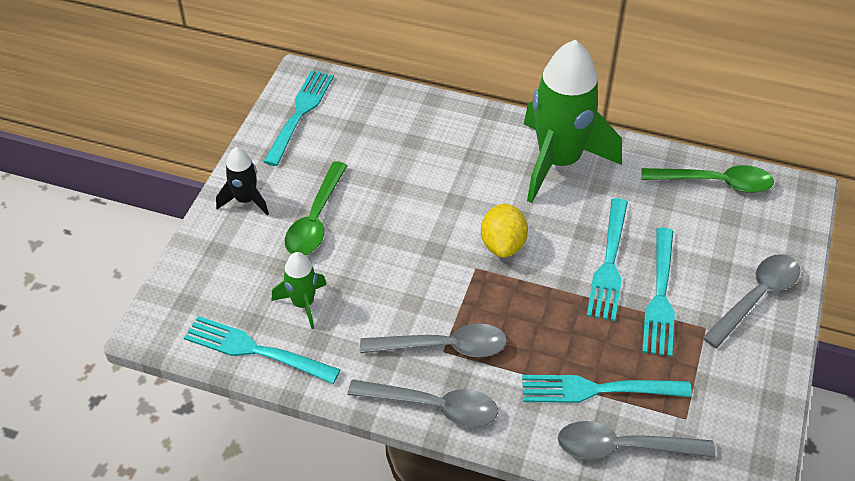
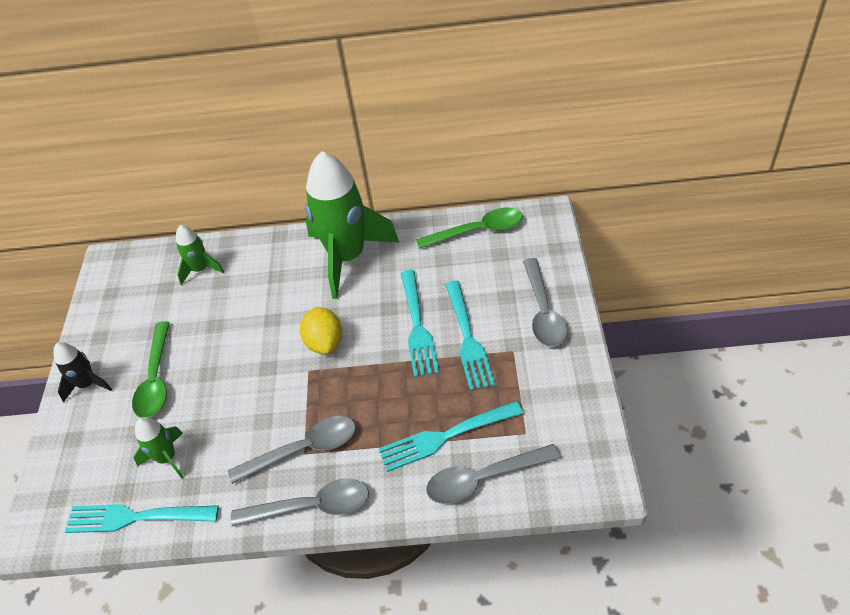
camera: 15 degrees left, 0 degrees up
turquoise fork [263,70,334,166] -> none
grey spoon [702,254,800,348] -> grey spoon turned 150 degrees clockwise [523,258,567,347]
none -> green rocket [176,225,224,285]

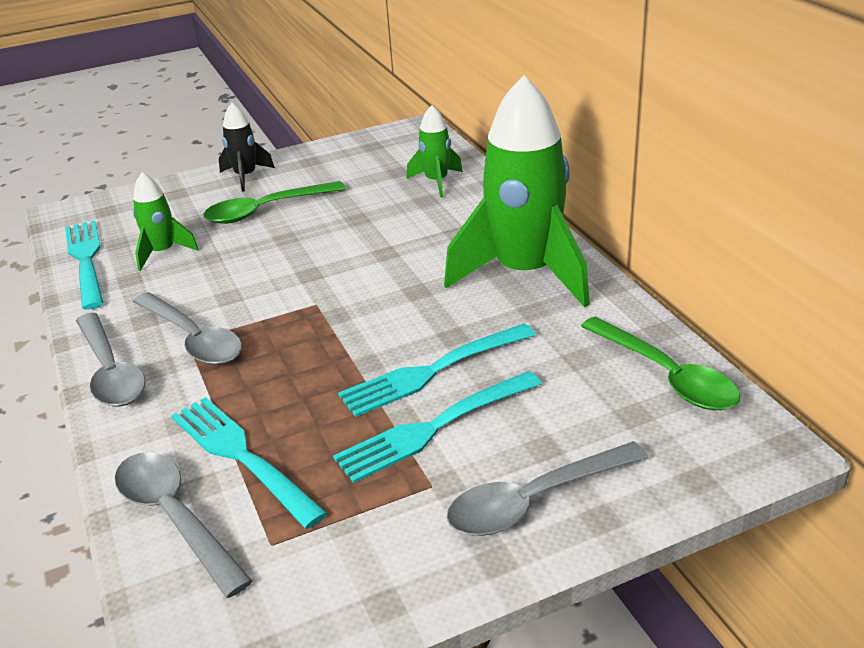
camera: 65 degrees right, 15 degrees down
yellow lemon [300,307,342,354] -> none

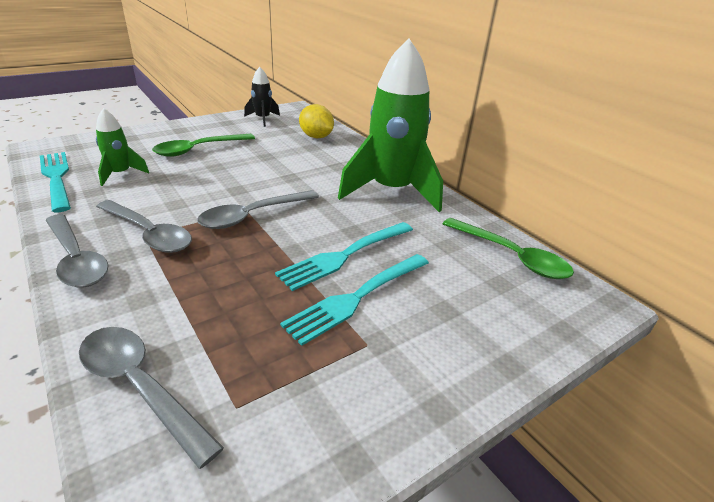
camera: 15 degrees left, 0 degrees up
turquoise fork [171,397,328,529] -> none
black rocket [219,103,275,192] -> black rocket moved to [244,67,280,127]
green rocket [406,105,463,197] -> yellow lemon [299,104,334,138]
grey spoon [447,441,648,536] -> grey spoon moved to [197,190,319,229]

